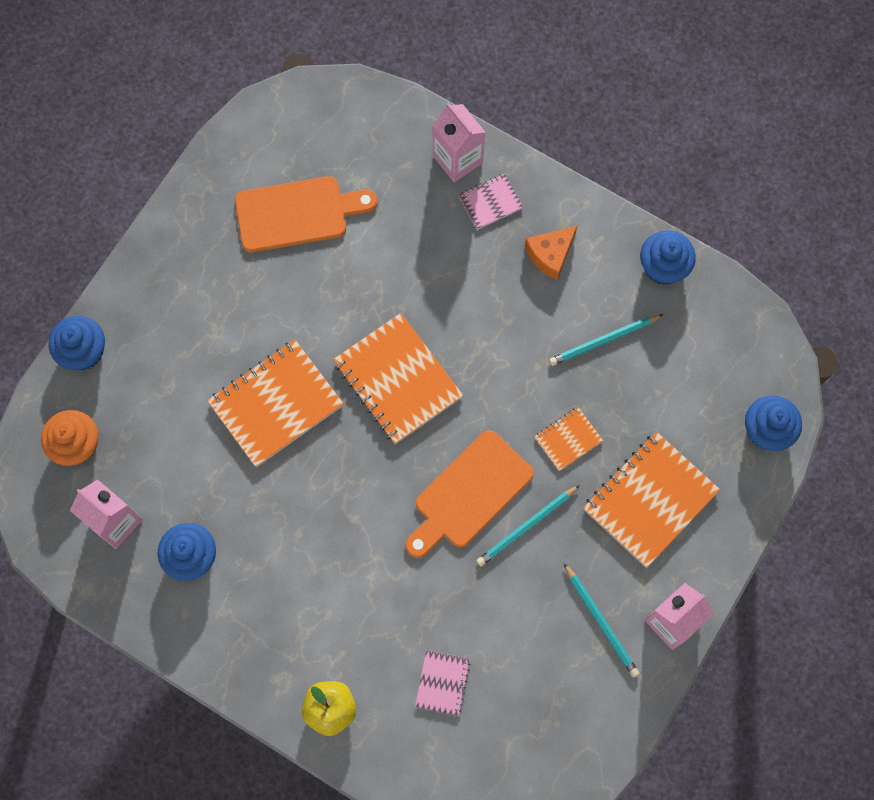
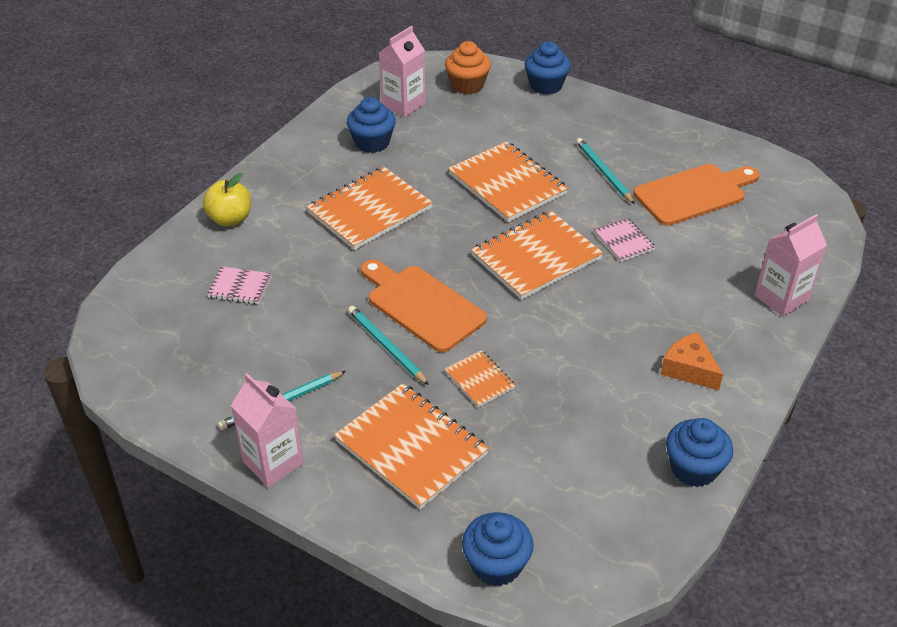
camera: 90 degrees right, 30 degrees down
orange cutting board [235,176,378,252] -> orange cutting board turned 105 degrees counterclockwise [633,164,760,226]
pink notebook [459,174,523,230] -> pink notebook moved to [593,218,655,262]
turquoise pencil [549,314,664,366] -> turquoise pencil moved to [576,138,635,204]
none -> orange notebook [306,167,433,250]

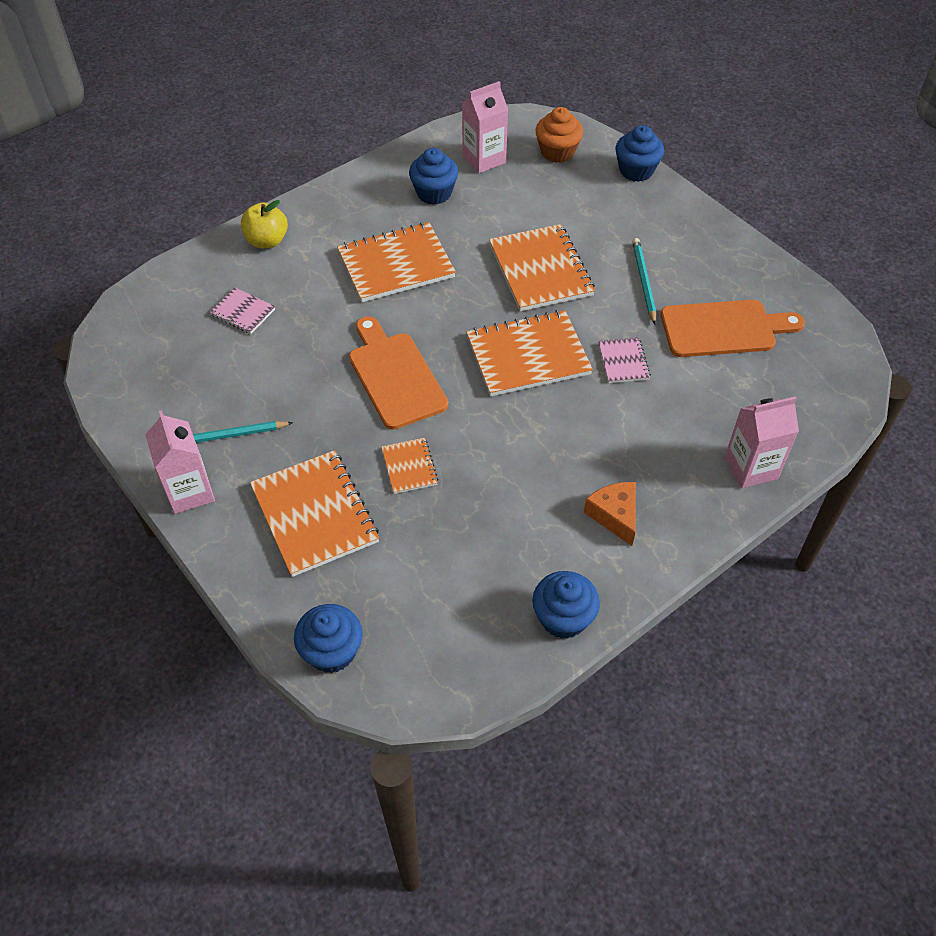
camera: 20 degrees right, 10 degrees up
turquoise pencil [348,306,429,385] -> none

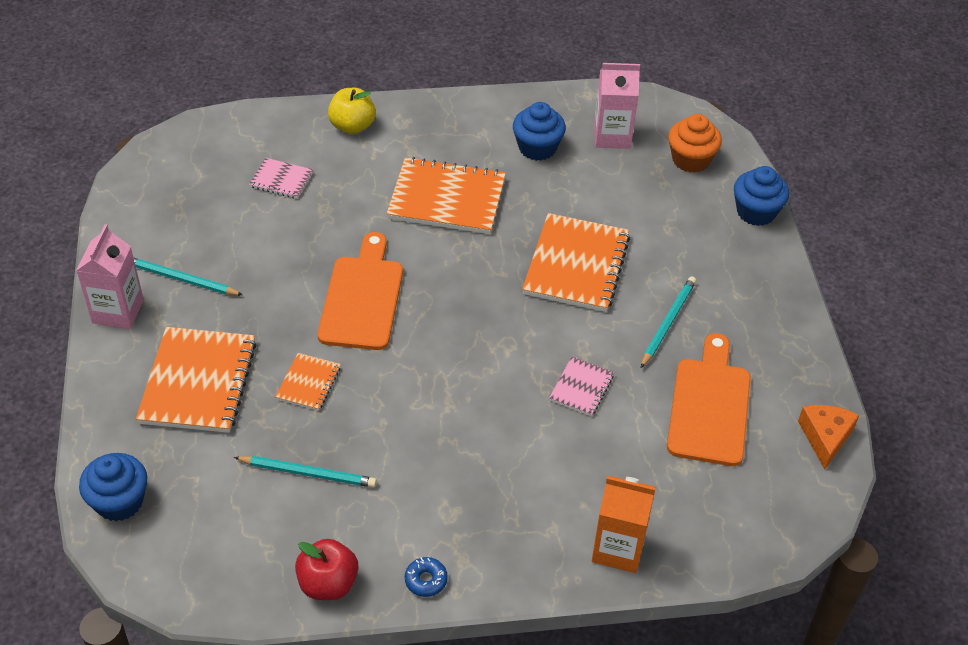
camera: 30 degrees right, 5 degrees down
pink notebook [210,287,275,334] -> pink notebook turned 45 degrees counterclockwise [249,158,313,199]
orange notebook [466,310,593,397] -> none
blue cupcake [532,571,600,639] -> red apple [295,539,358,600]
orange cheese [584,482,636,546] -> orange cheese moved to [798,405,859,469]
orange cutting board [661,300,805,357] -> orange cutting board turned 105 degrees counterclockwise [667,333,751,466]
pink carton [725,396,799,488] -> orange carton [592,476,656,573]
none -> turquoise pencil [234,456,377,488]
none -> blue donut [405,557,448,597]

